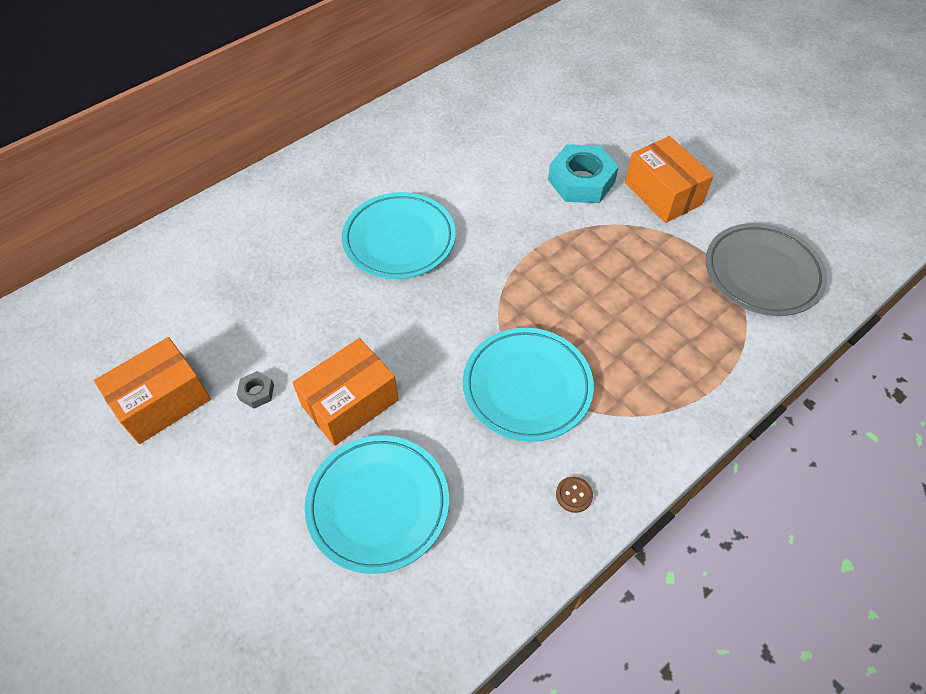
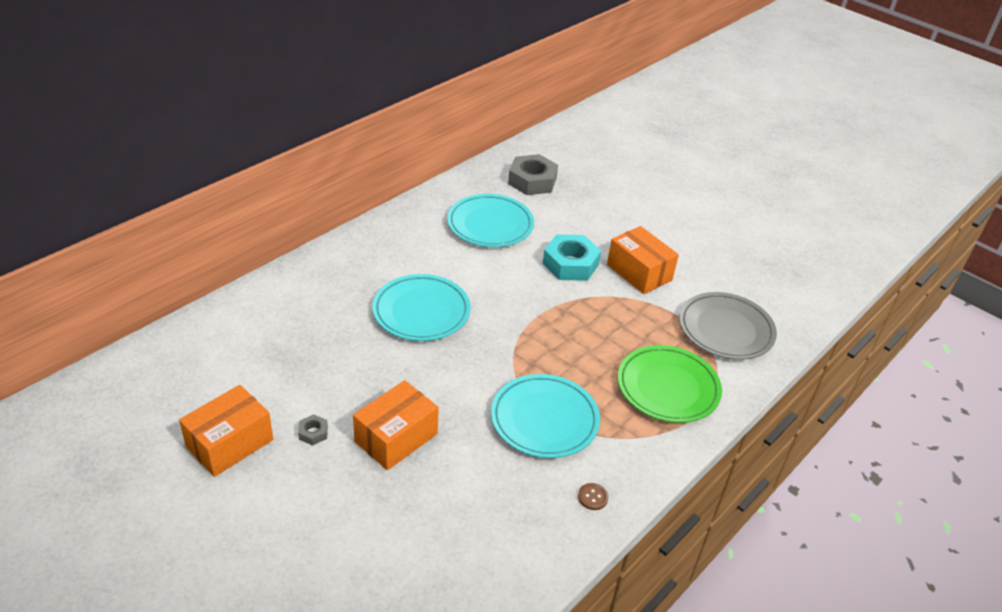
camera: 10 degrees left, 15 degrees down
turquoise plate [305,435,449,574] -> turquoise plate moved to [447,194,534,247]
none -> grey nut [508,154,558,195]
none -> green plate [618,345,722,423]

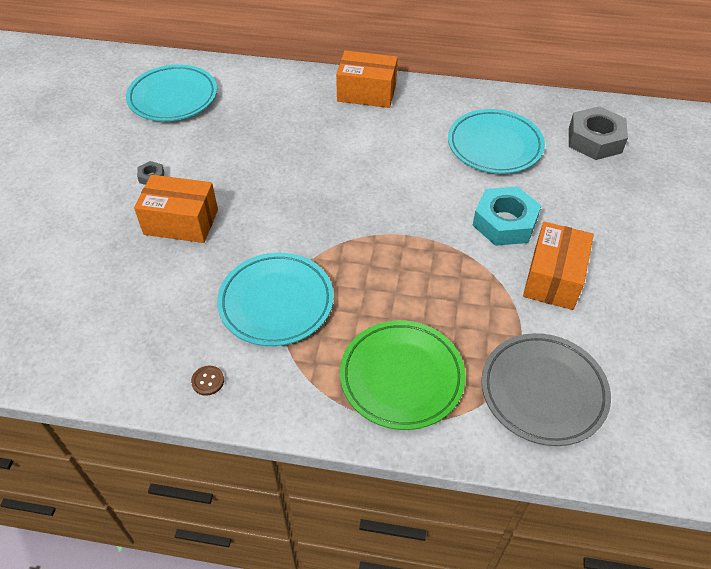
camera: 60 degrees right, 10 degrees up
orange box [179,385,273,477] -> orange box moved to [336,51,398,108]
turquoise plate [372,274,471,341] -> turquoise plate moved to [126,64,217,121]

